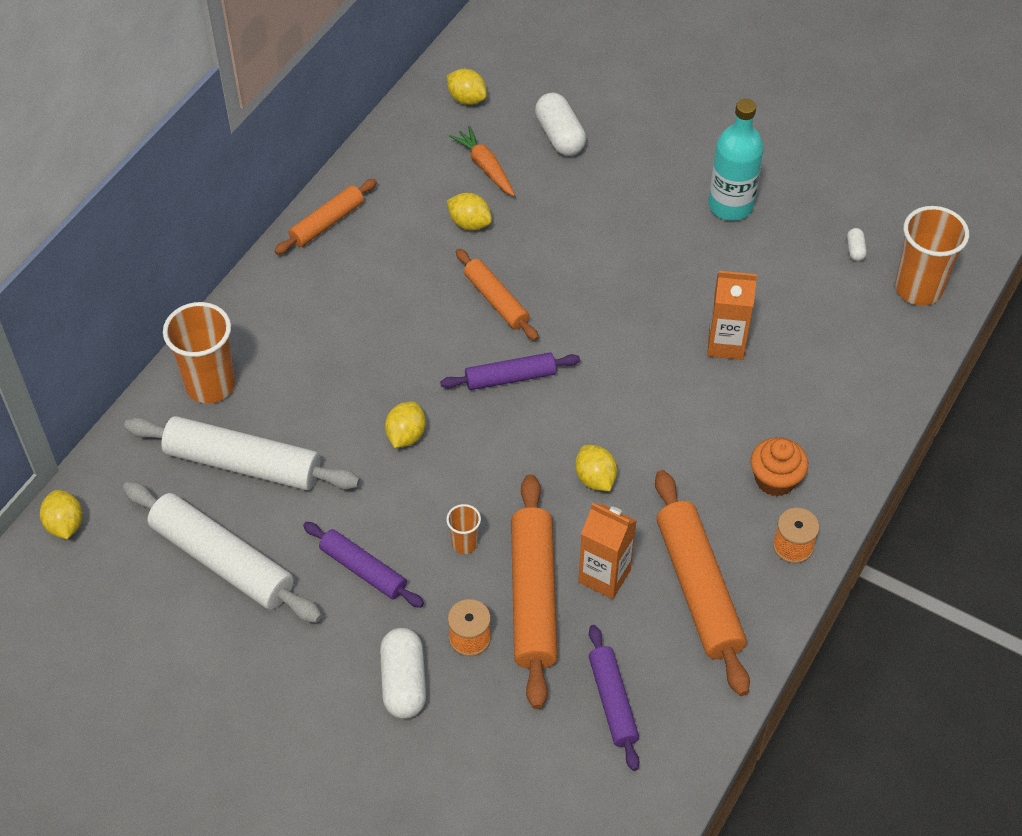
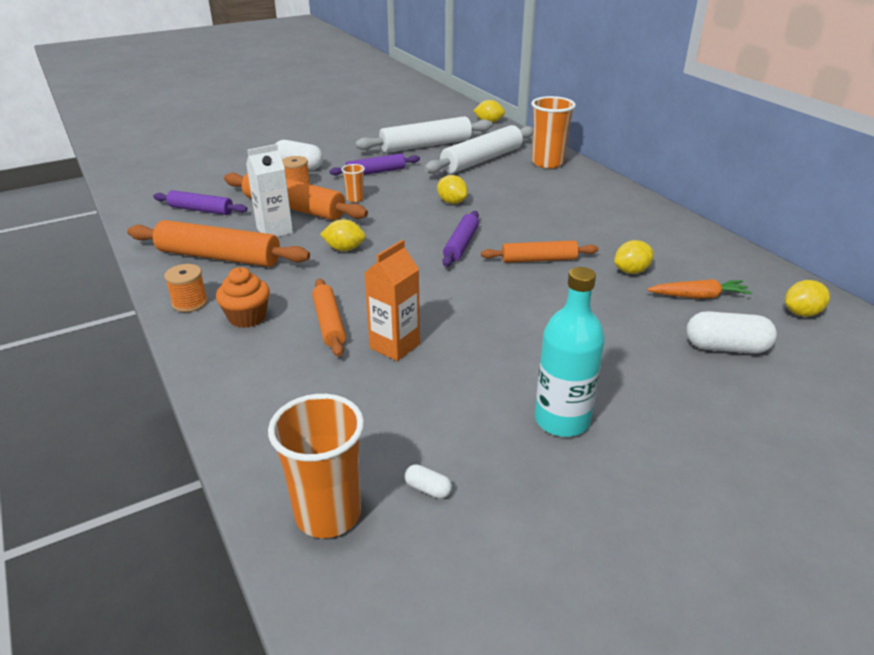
camera: 120 degrees right, 20 degrees down
orange rolling pin [275,179,377,255] -> orange rolling pin moved to [312,278,346,357]
orange carton [578,503,637,599] -> white carton [246,144,293,237]

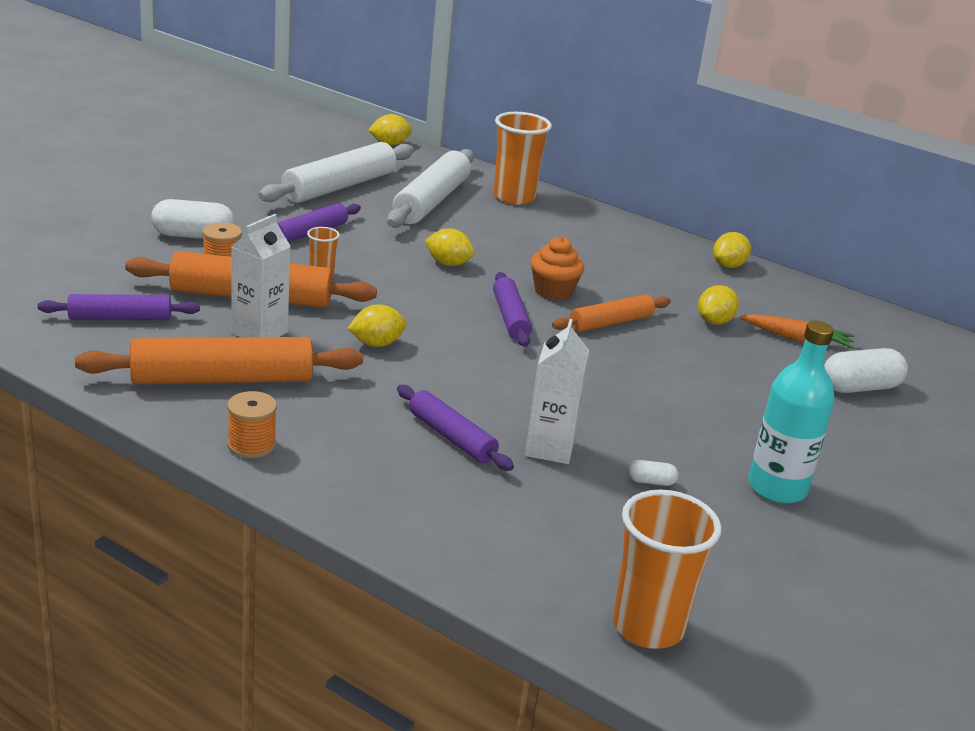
camera: 30 degrees left, 5 degrees down
orange cupcake [216,267,270,328] -> orange cupcake moved to [530,236,584,300]
orange rolling pin [312,278,346,357] -> purple rolling pin [397,385,514,471]
orange carton [365,240,420,361] -> white carton [525,319,589,464]
white capsule [405,464,452,499] -> white capsule moved to [628,460,678,486]
orange carrot [647,279,752,299] -> orange carrot turned 45 degrees clockwise [740,314,854,348]
yellow lemon [785,280,830,317] -> yellow lemon moved to [713,232,751,268]

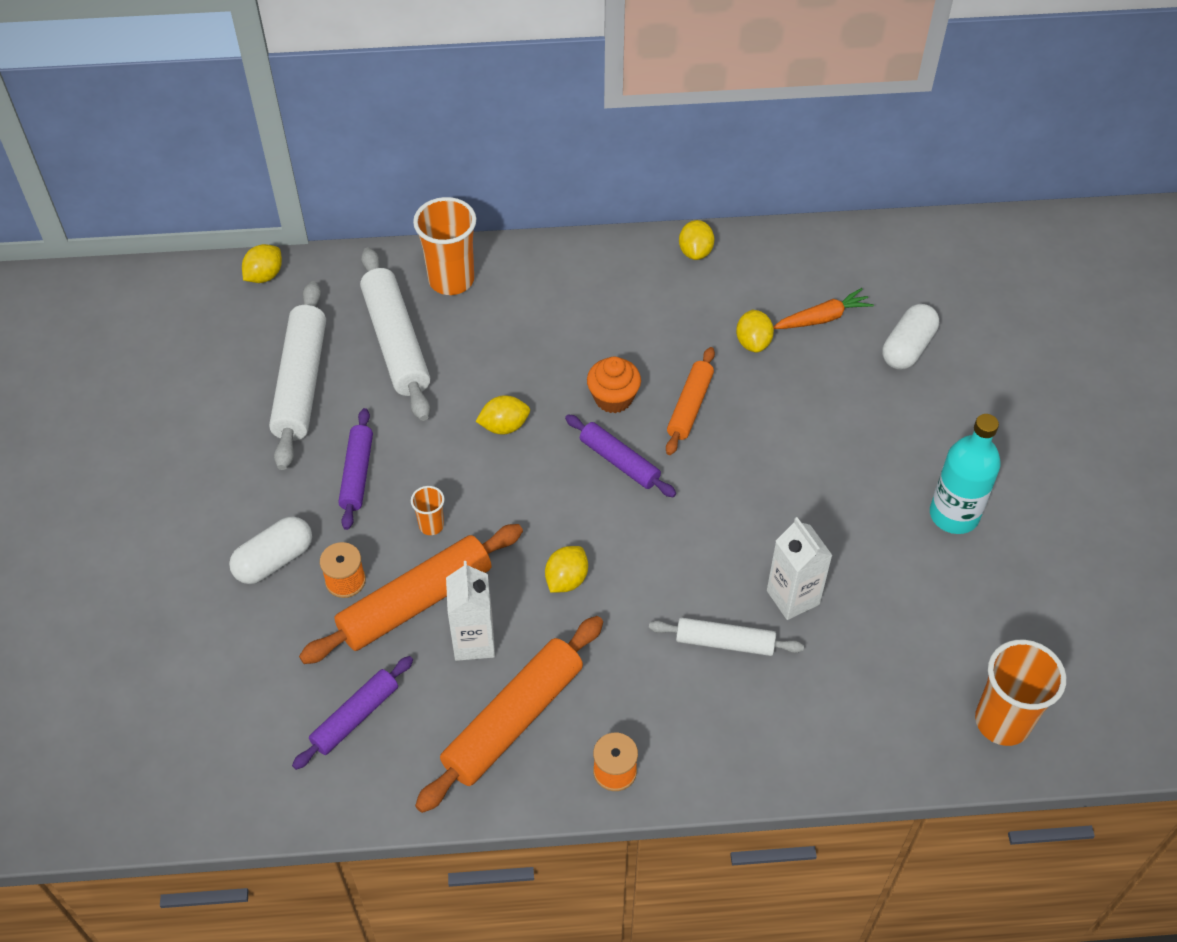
camera: 35 degrees left, 25 degrees up
purple rolling pin [397,385,514,471] -> white rolling pin [649,617,804,656]
white capsule [628,460,678,486] -> none

